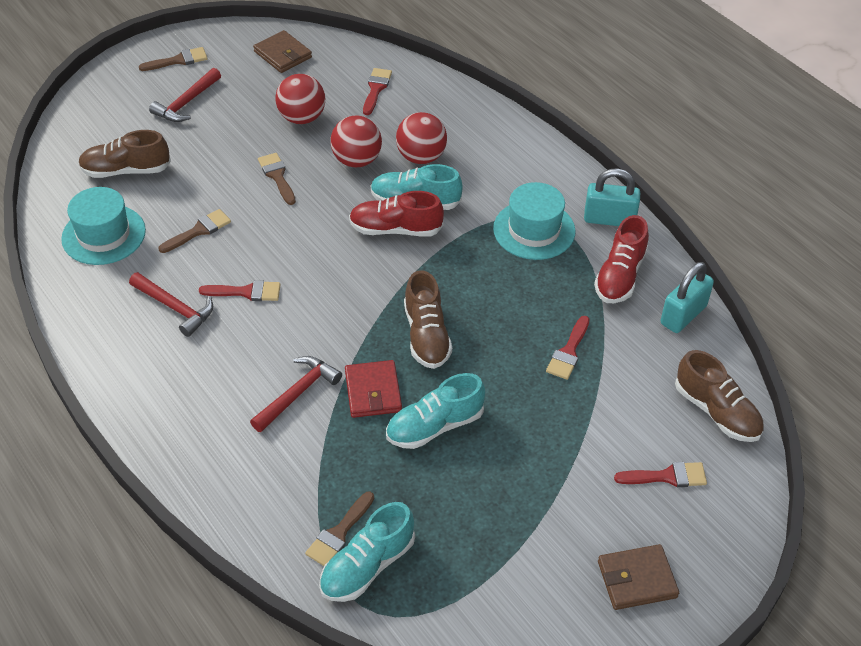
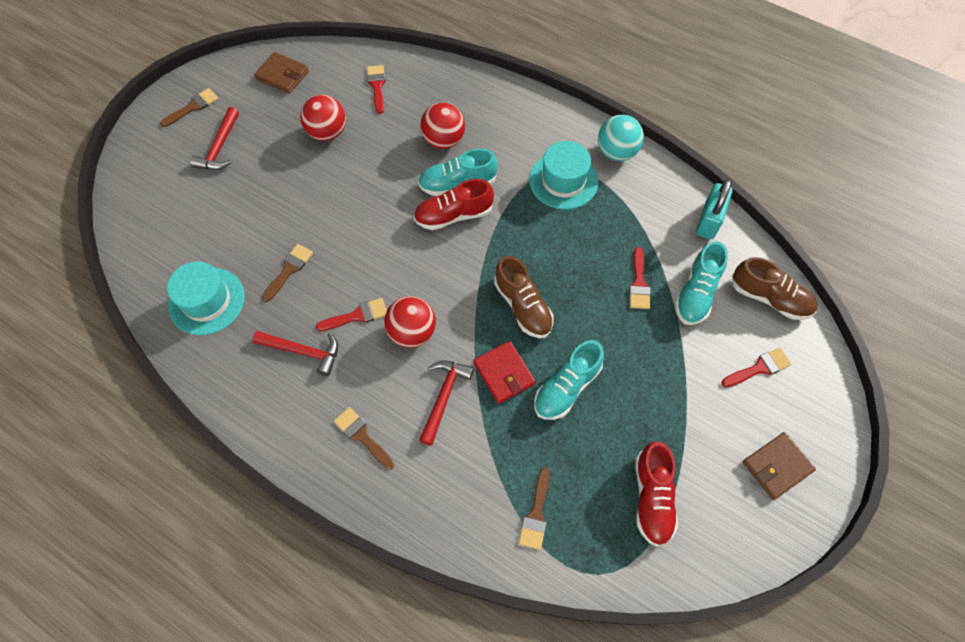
camera: 20 degrees left, 15 degrees up
brown shoe [78,130,171,178] -> none
brown brush [258,153,296,205] -> brown brush moved to [334,407,394,470]
turquoise shoe [319,502,415,602] -> turquoise shoe moved to [675,241,728,325]
red ball [330,115,382,167] -> red ball moved to [384,296,436,348]
turquoise padlock [584,168,640,226] -> turquoise ball [598,115,644,161]
red shoe [594,215,649,303] -> red shoe moved to [635,441,678,547]

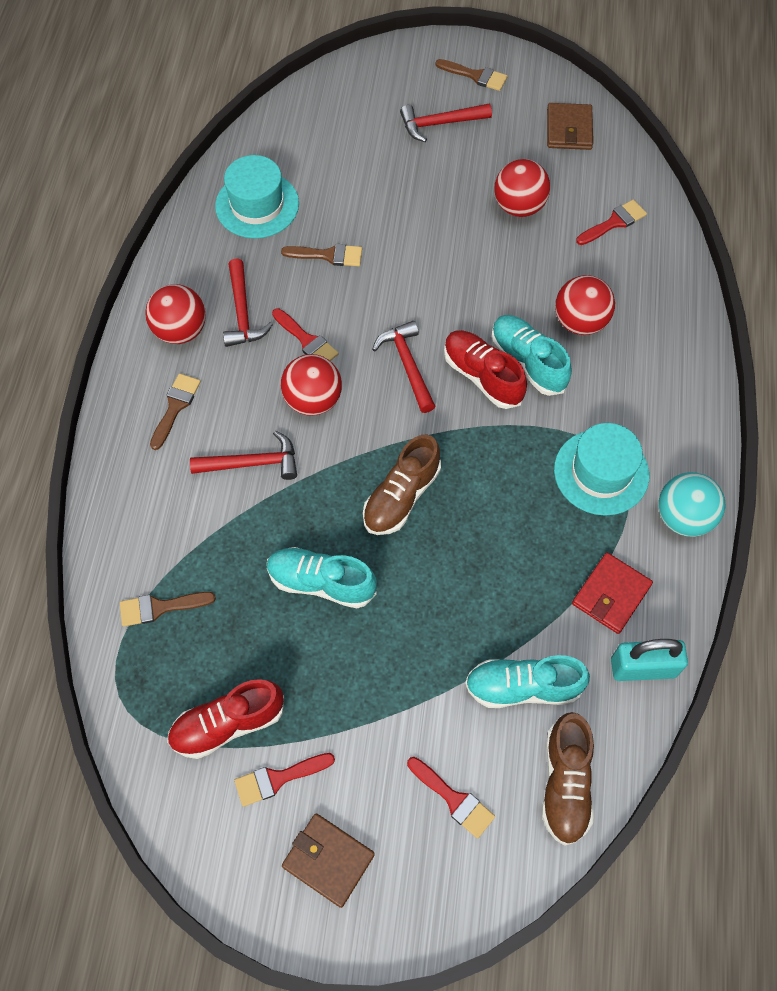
camera: 65 degrees right, 0 degrees up
red wallet [473,341,536,404] -> red wallet moved to [572,553,653,634]
red brush [629,247,651,309] -> red brush moved to [234,753,335,807]
none -> red ball [145,284,206,344]
none -> red hammer [372,321,435,413]

